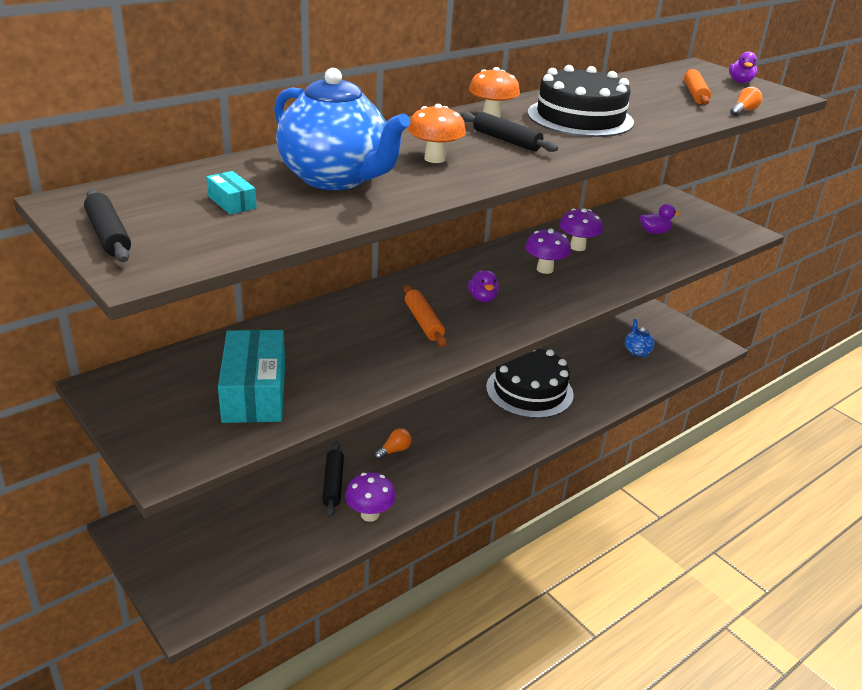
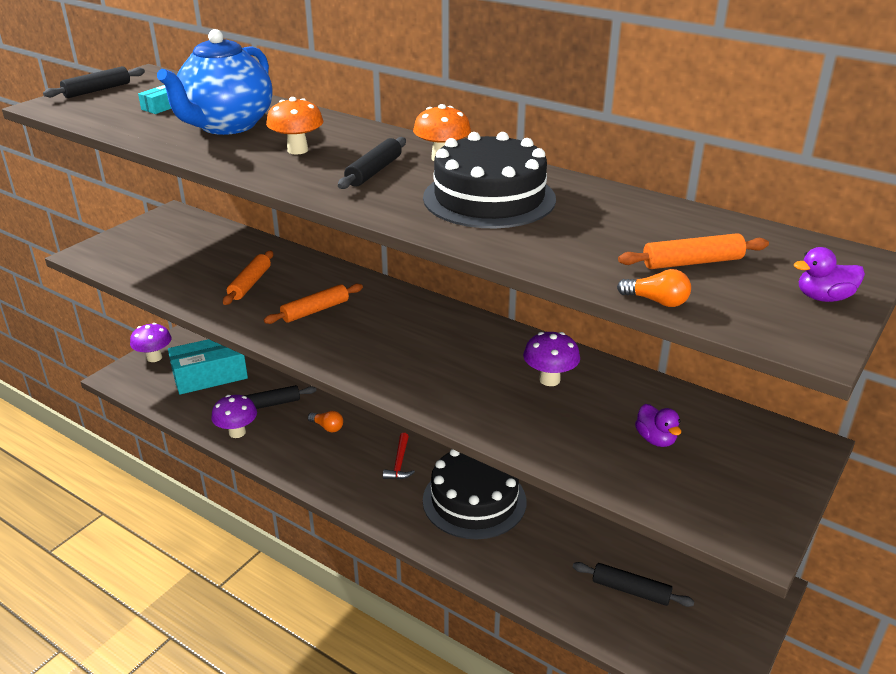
camera: 75 degrees right, 0 degrees up
turquoise box [218,330,285,423] -> turquoise box moved to [168,339,248,395]
purple duck [468,270,499,302] -> none
purple mushroom [525,228,571,274] -> purple mushroom moved to [130,323,171,362]
blue teapot [625,319,655,358] -> black rolling pin [573,562,694,607]
none -> orange rolling pin [223,251,273,305]
none -> red hammer [383,433,415,479]

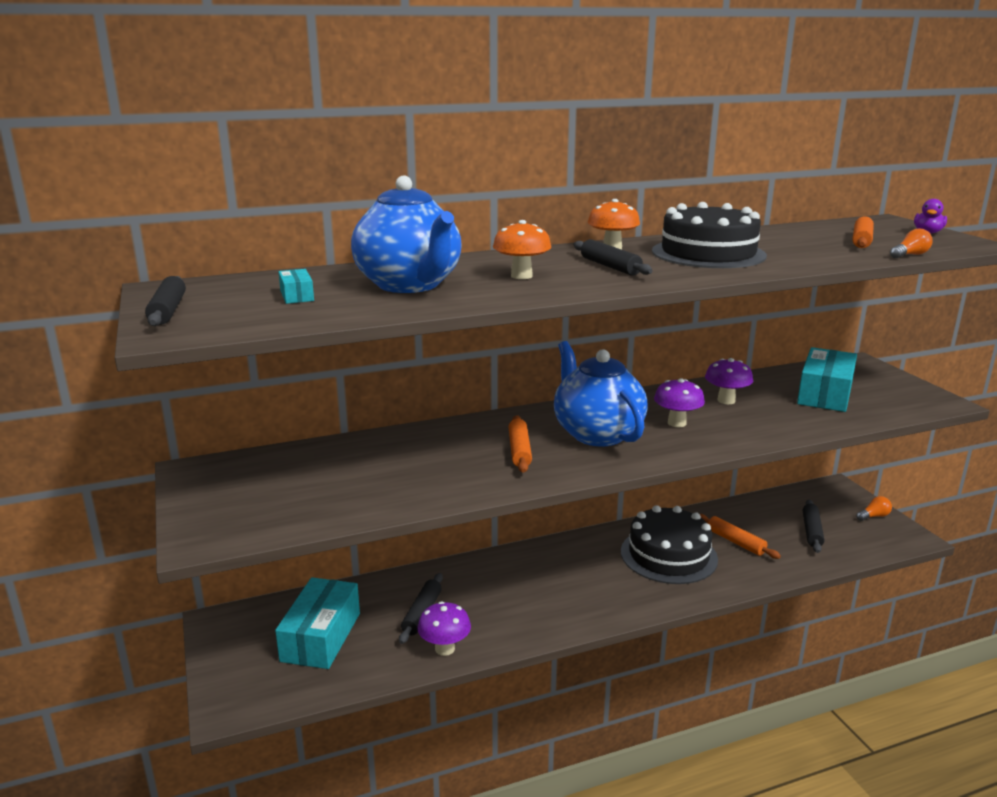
camera: 55 degrees left, 10 degrees down
purple mushroom [130,323,171,362] -> purple mushroom moved to [654,378,705,427]
orange rolling pin [223,251,273,305] -> orange rolling pin moved to [700,514,781,559]
orange light bulb [308,411,343,432] -> orange light bulb moved to [856,496,892,521]
red hammer [383,433,415,479] -> none
black rolling pin [573,562,694,607] -> black rolling pin turned 45 degrees counterclockwise [803,500,824,553]
purple duck [635,404,681,447] -> turquoise box [797,347,857,412]
none -> blue teapot [554,341,648,447]

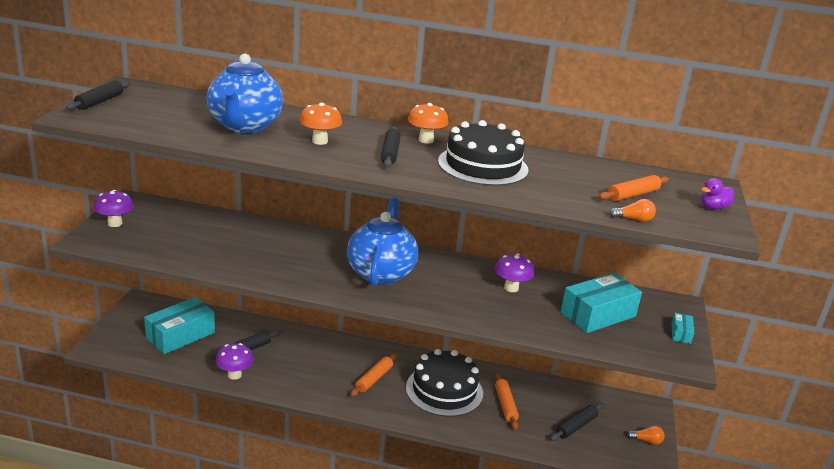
camera: 30 degrees right, 5 degrees up
turquoise box [278,269,314,304] -> turquoise box moved to [671,313,694,344]
orange rolling pin [509,415,532,473] -> orange rolling pin moved to [350,353,397,397]
purple mushroom [654,378,705,427] -> purple mushroom moved to [94,190,133,227]

